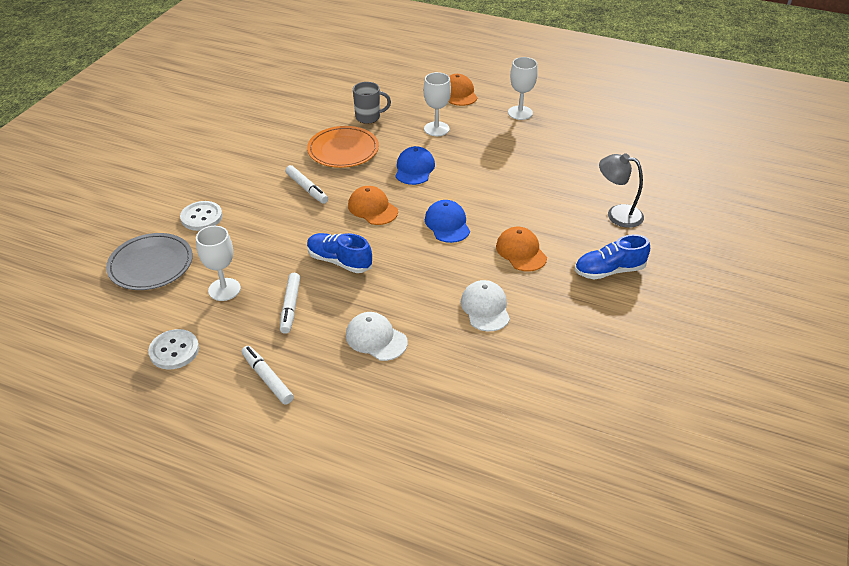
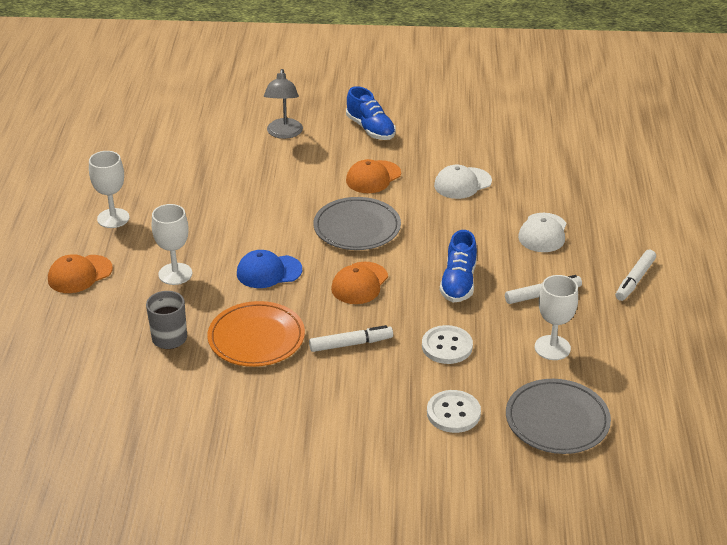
camera: 110 degrees left, 5 degrees down
white button [148,329,199,370] -> white button moved to [422,325,473,364]
white marker [285,165,328,204] -> white marker turned 45 degrees clockwise [309,325,393,352]
blue cap [425,200,470,243] -> grey plate [313,197,401,250]

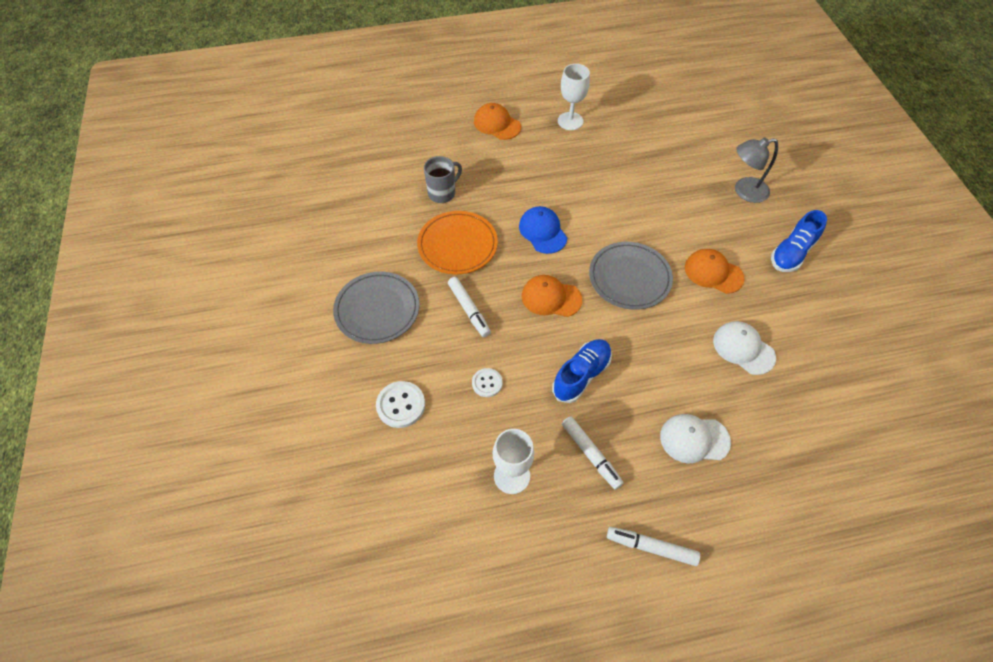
camera: 75 degrees right, 20 degrees up
white goblet [152,204,192,285] -> none
white button [422,325,473,364] -> white button [472,368,503,397], size x0.65
blue shoe [440,230,477,302] -> blue shoe turned 135 degrees clockwise [552,339,612,403]
grey plate [506,379,611,454] -> grey plate moved to [333,272,420,344]

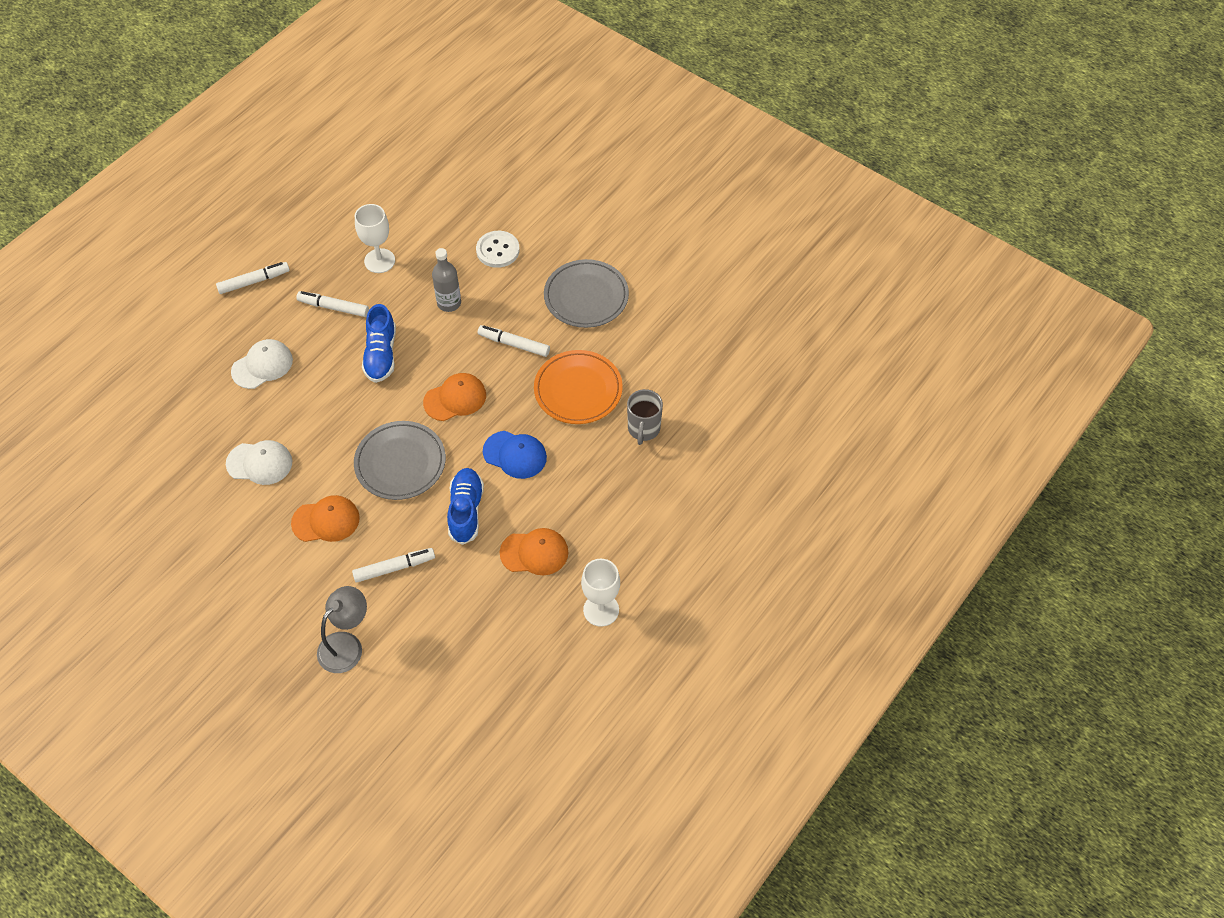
camera: 140 degrees right, 0 degrees up
white button [472,368,503,397] -> grey bottle [432,248,461,312]
orange cap [474,103,521,140] -> orange cap moved to [500,528,569,575]
blue shoe [771,210,827,272] -> blue shoe moved to [447,468,484,545]
none -> white marker [352,548,435,583]

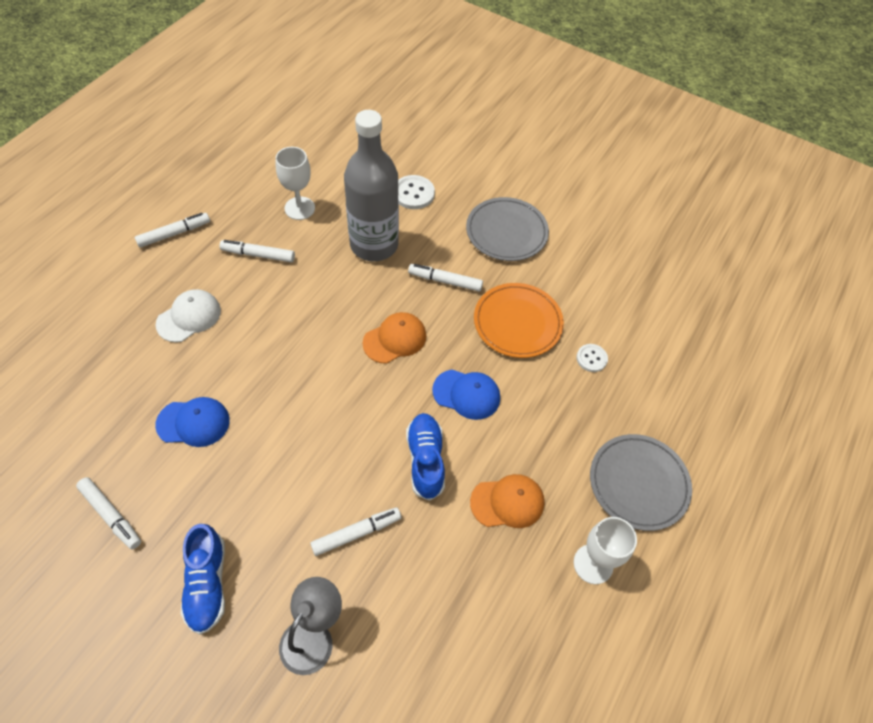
camera: 10 degrees left, 0 degrees up
white cap [226,440,292,485] -> blue cap [155,397,230,447]
orange cap [291,495,360,542] -> none
grey plate [354,421,446,500] -> grey plate moved to [590,434,692,531]
blue shoe [362,304,396,383] -> blue shoe moved to [181,524,225,635]
grey bottle [432,248,461,312] -> grey bottle [344,110,399,261], size x2.01
grey mug [627,389,663,445] -> white button [576,344,608,372]
none -> white marker [76,477,141,549]

